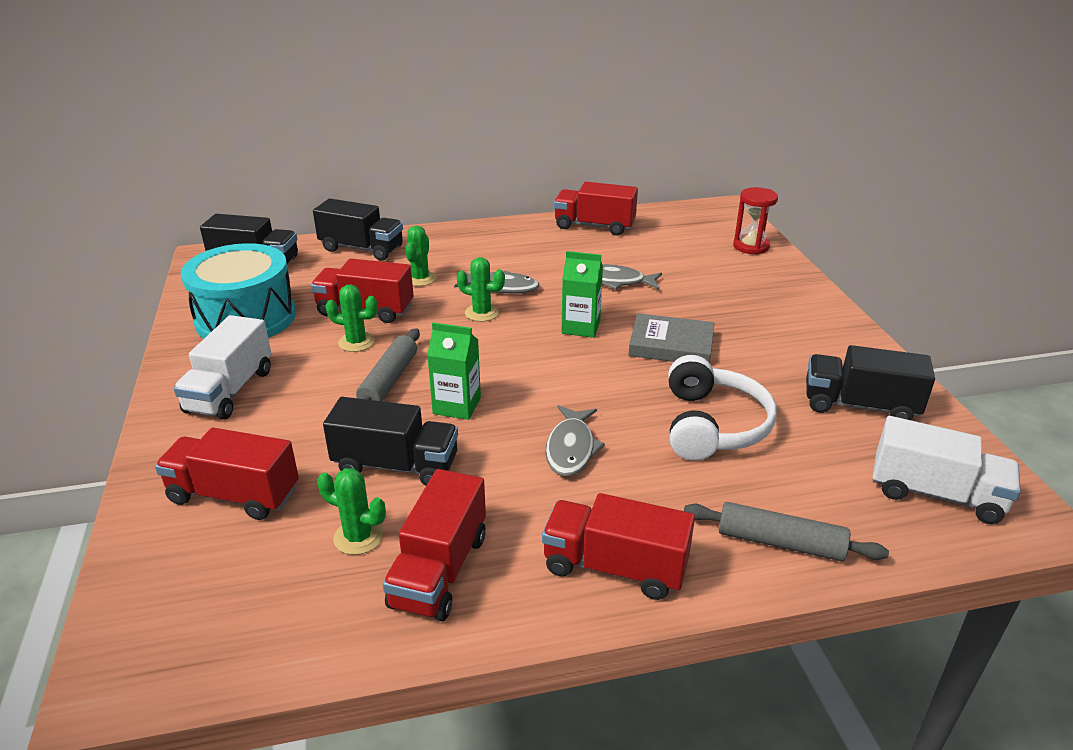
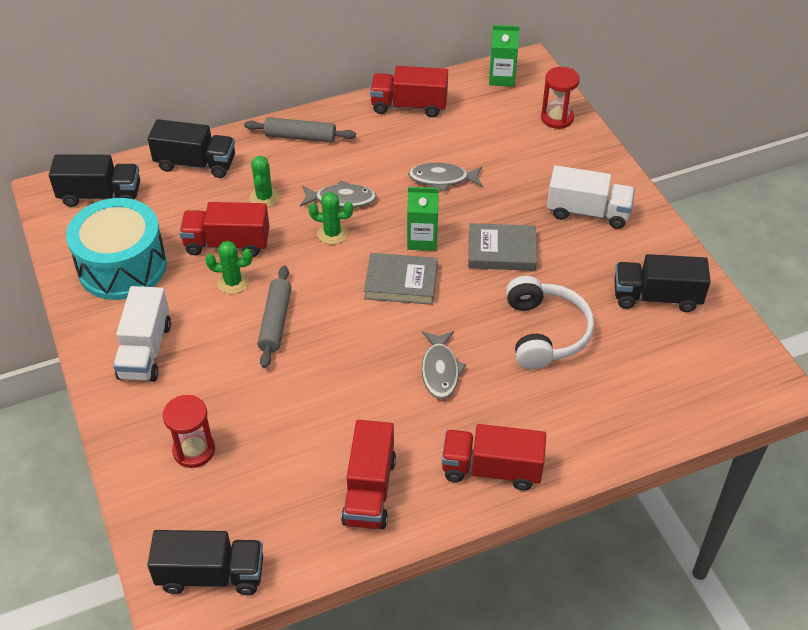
camera: 10 degrees left, 15 degrees up
red truck [155,428,299,520] -> red hourglass [163,395,215,468]
green cactus [317,468,386,555] -> none
black truck [323,397,458,486] -> black truck moved to [147,530,263,595]
green carton [427,322,481,420] -> green carton moved to [489,25,520,87]
grey rolling pin [684,502,889,561] -> grey rolling pin moved to [244,117,356,143]
white truck [873,416,1021,524] -> white truck moved to [547,165,635,229]
none -> grey book [364,253,438,305]

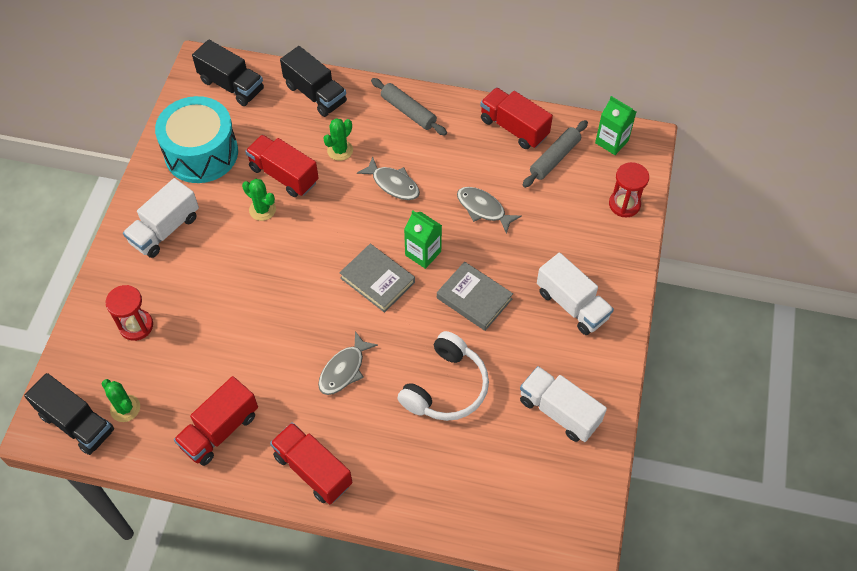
camera: 35 degrees right, 10 degrees up
grey rolling pin [258,265,291,368] -> grey rolling pin moved to [523,120,588,188]
green cactus [308,192,353,245] -> green cactus moved to [102,379,140,422]
black truck [614,254,711,312] -> white truck [520,366,607,442]

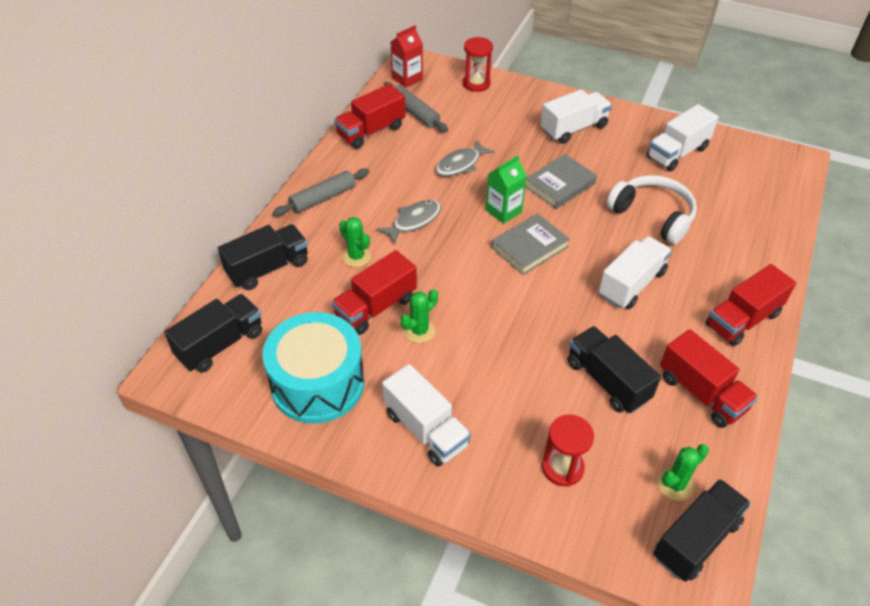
camera: 80 degrees left, 10 degrees down
grey fish [318,331,378,395] -> white truck [599,236,672,309]
green carton [595,96,636,155] -> red carton [391,25,423,88]
none -> black truck [568,326,661,413]

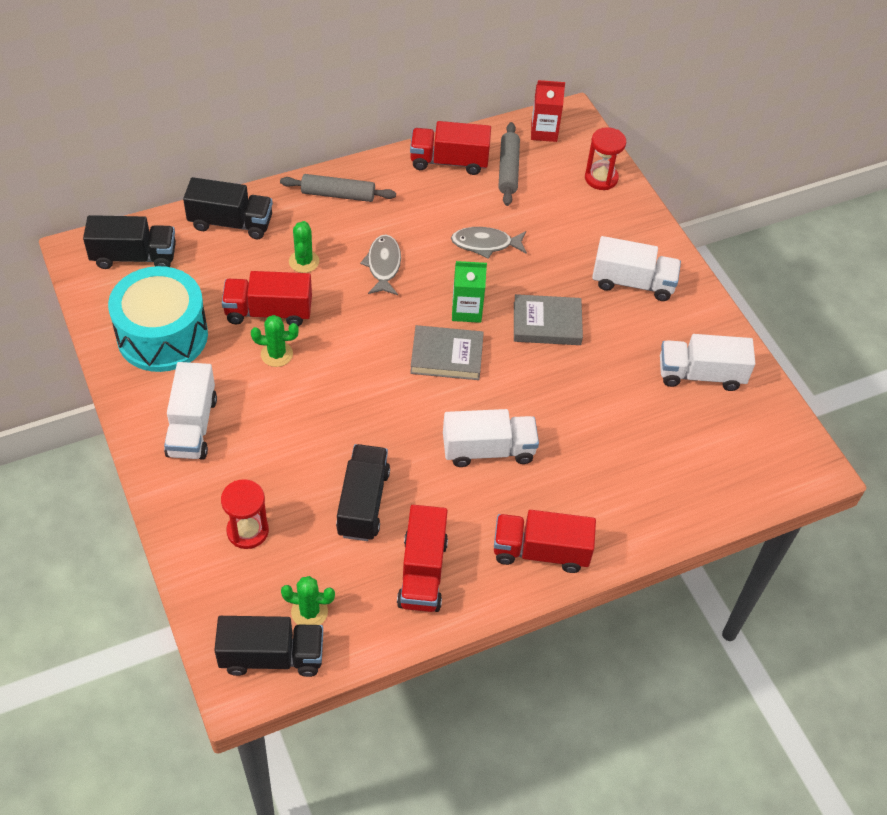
camera: 40 degrees right, 5 degrees up
grey fish [377,200,441,245] -> grey fish turned 90 degrees counterclockwise [360,235,401,295]
white headphones [606,175,697,245] -> none

